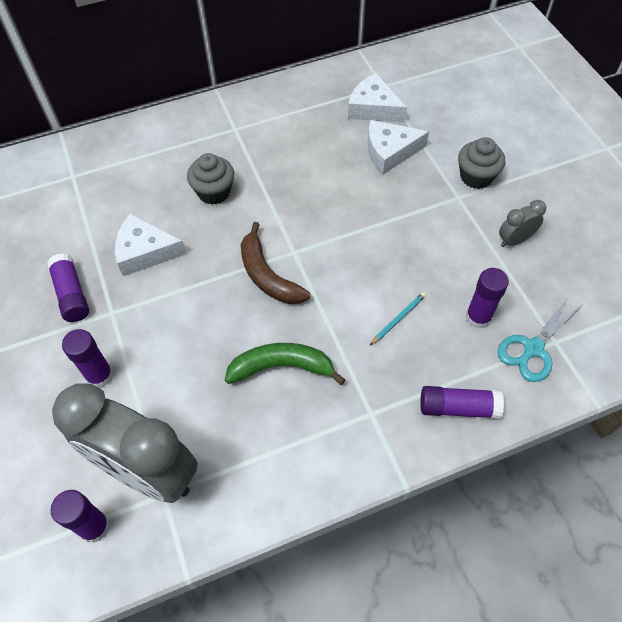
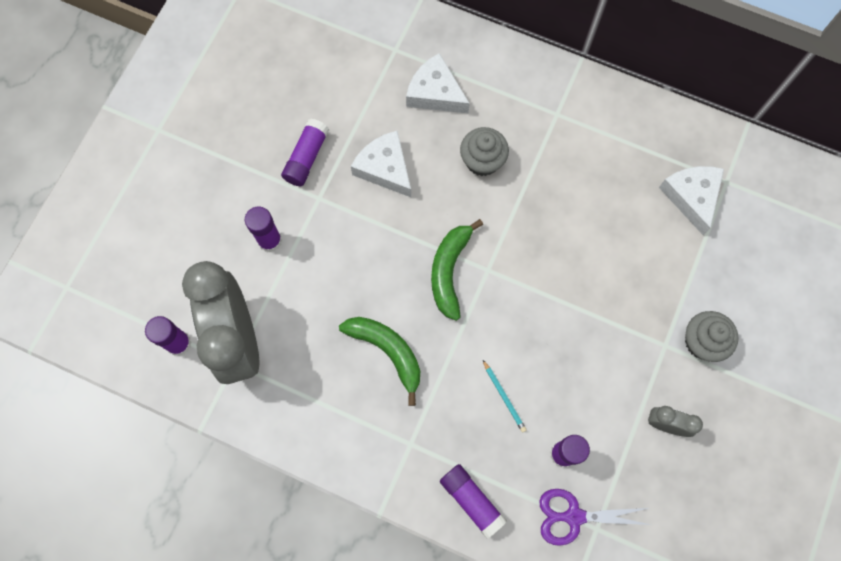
camera: 45 degrees right, 15 degrees up
brown banana [241,222,310,304] -> green banana [431,219,483,321]
white cheese [368,120,429,174] -> white cheese moved to [406,53,470,113]
turquoise pencil [370,292,426,345] -> turquoise pencil turned 60 degrees clockwise [483,360,527,432]
turquoise scissors [498,296,583,382] -> purple scissors [539,489,651,546]

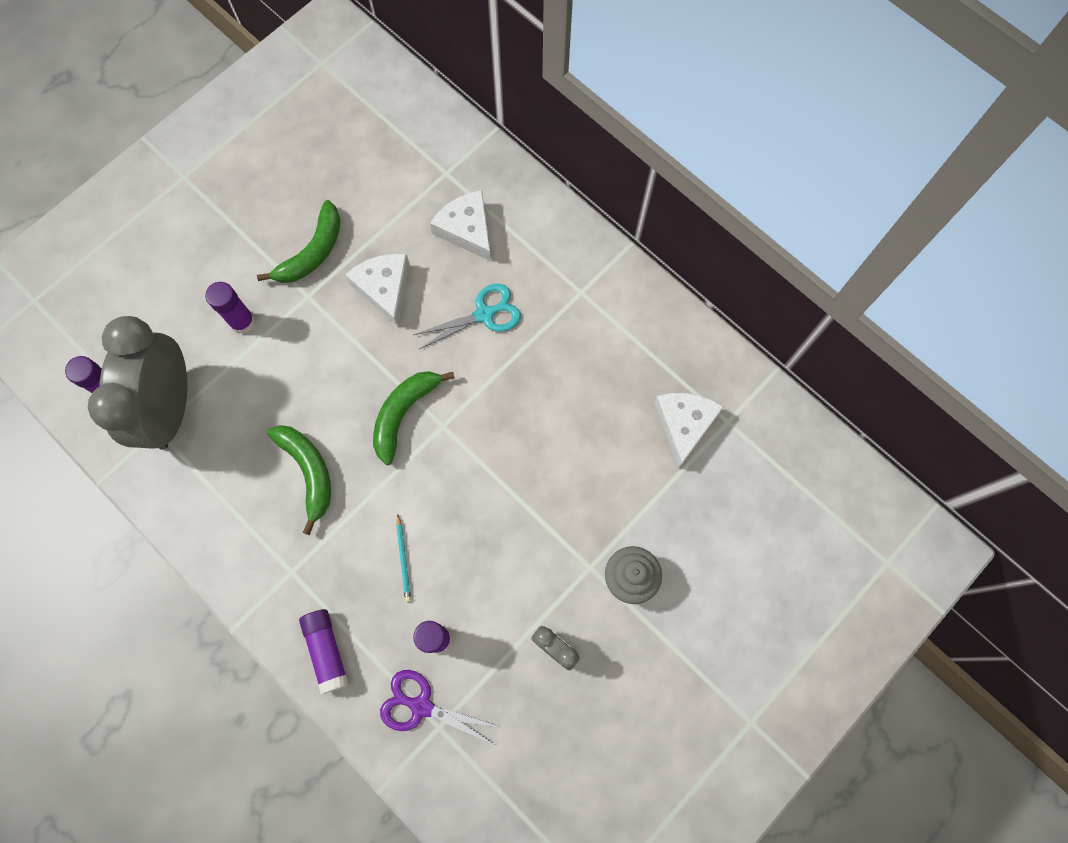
camera: 20 degrees right, 0 degrees up
purple glue stick [281,119,329,186] -> green banana [257,200,341,283]
grey cupcake [460,127,509,176] -> turquoise scissors [414,284,521,349]

